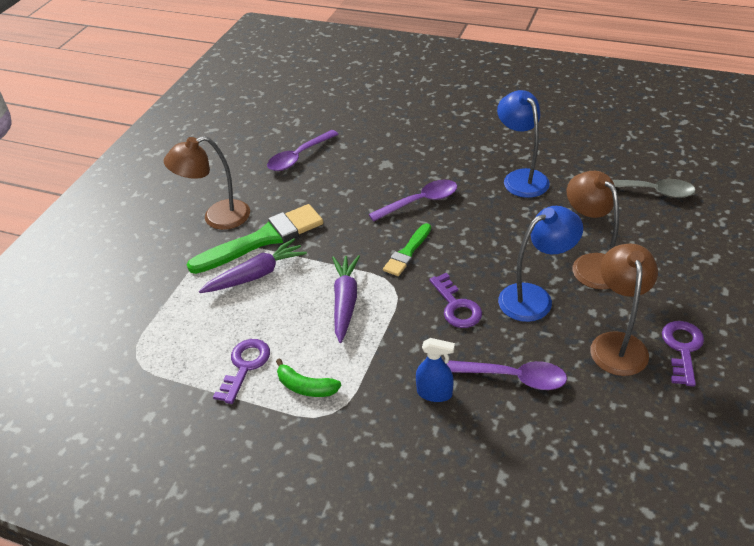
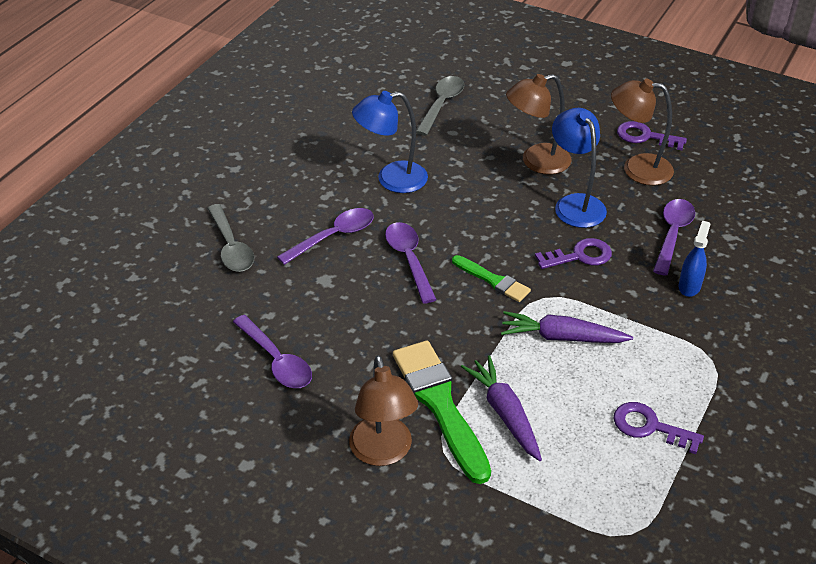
camera: 85 degrees left, 0 degrees up
green banana [276,358,341,397] -> none
none -> grey spoon [207,204,254,272]
none -> purple spoon [277,208,374,265]

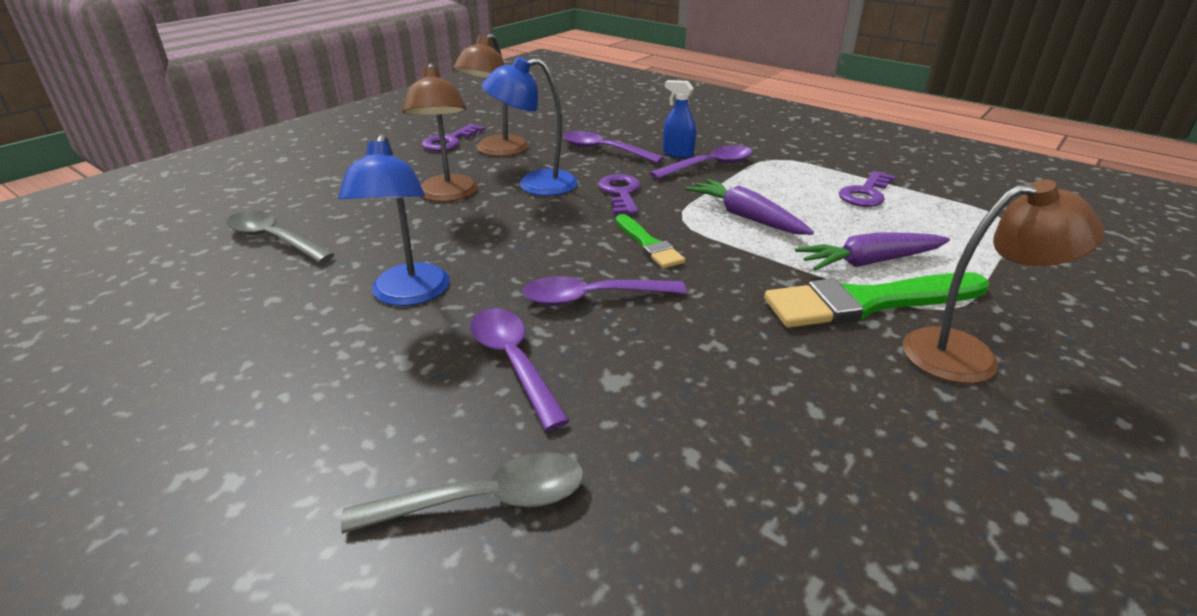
camera: 80 degrees left, 10 degrees down
purple spoon [233,315,312,388] -> purple spoon moved to [650,145,753,179]
green brush [452,255,531,302] -> green brush turned 105 degrees clockwise [616,214,685,268]
purple carrot [501,311,633,343] -> purple carrot turned 120 degrees clockwise [686,179,814,235]

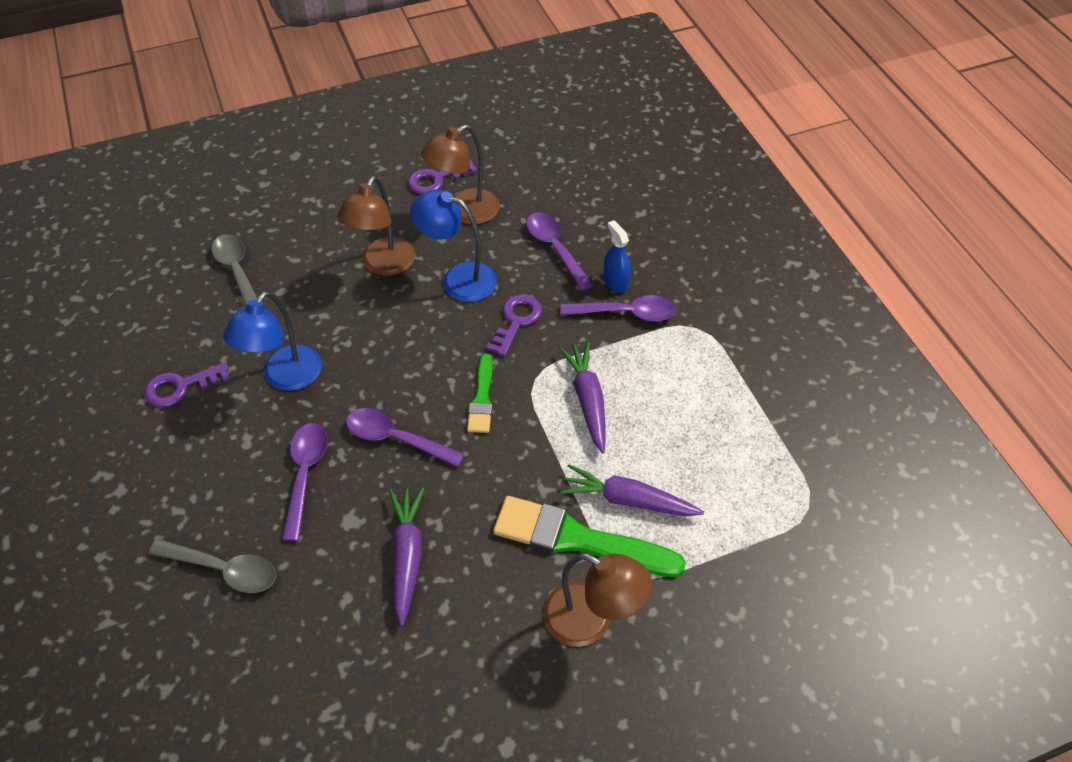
camera: 30 degrees right, 20 degrees up
purple key [839,171,895,207] -> purple key moved to [144,362,231,407]
none -> purple carrot [389,487,424,626]

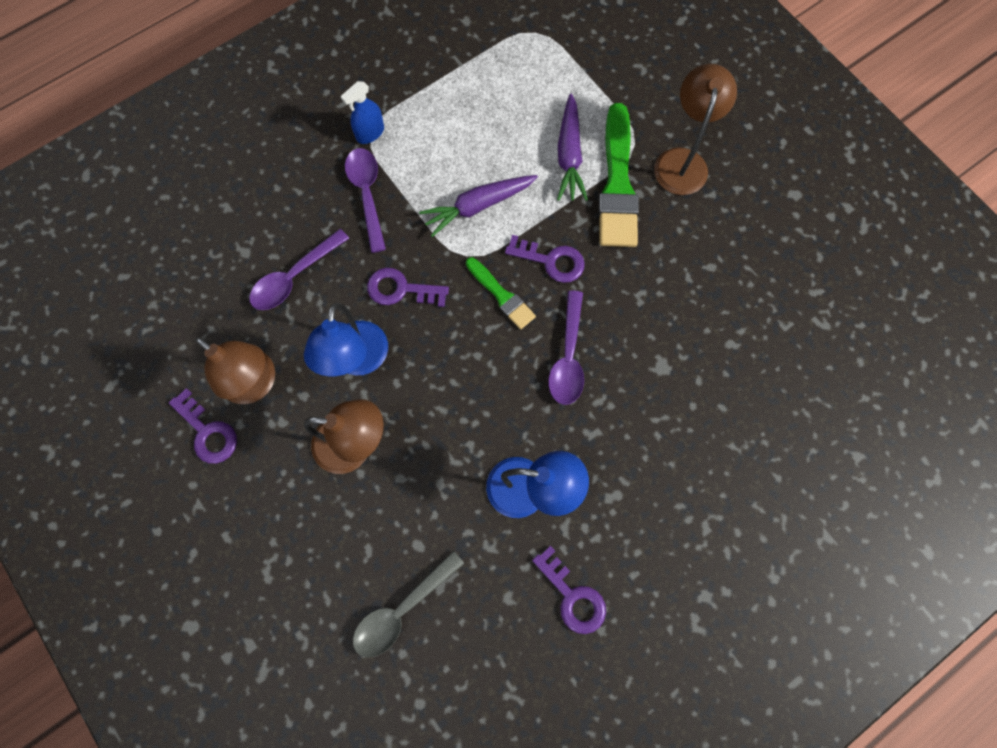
camera: 105 degrees left, 20 degrees up
grey spoon [149,539,276,593] -> none
purple spoon [282,423,328,541] -> none
purple carrot [389,487,424,626] -> none
green brush [467,353,493,433] -> green brush turned 60 degrees clockwise [466,257,536,329]
blue spray bottle [603,220,631,293] -> blue spray bottle moved to [341,81,384,144]
none -> purple key [505,235,585,283]

